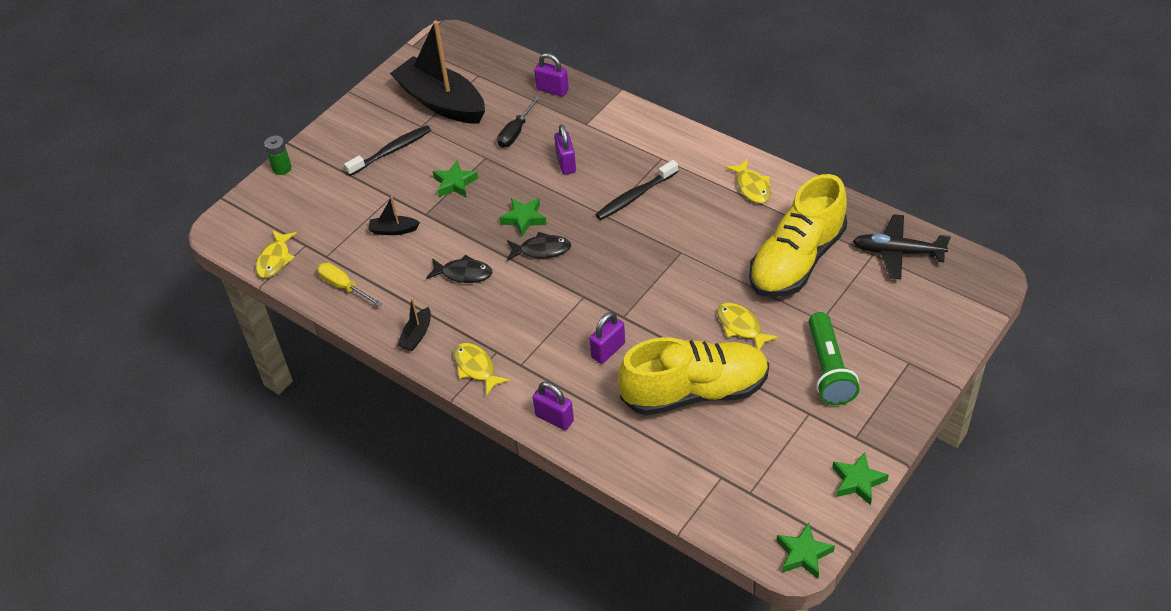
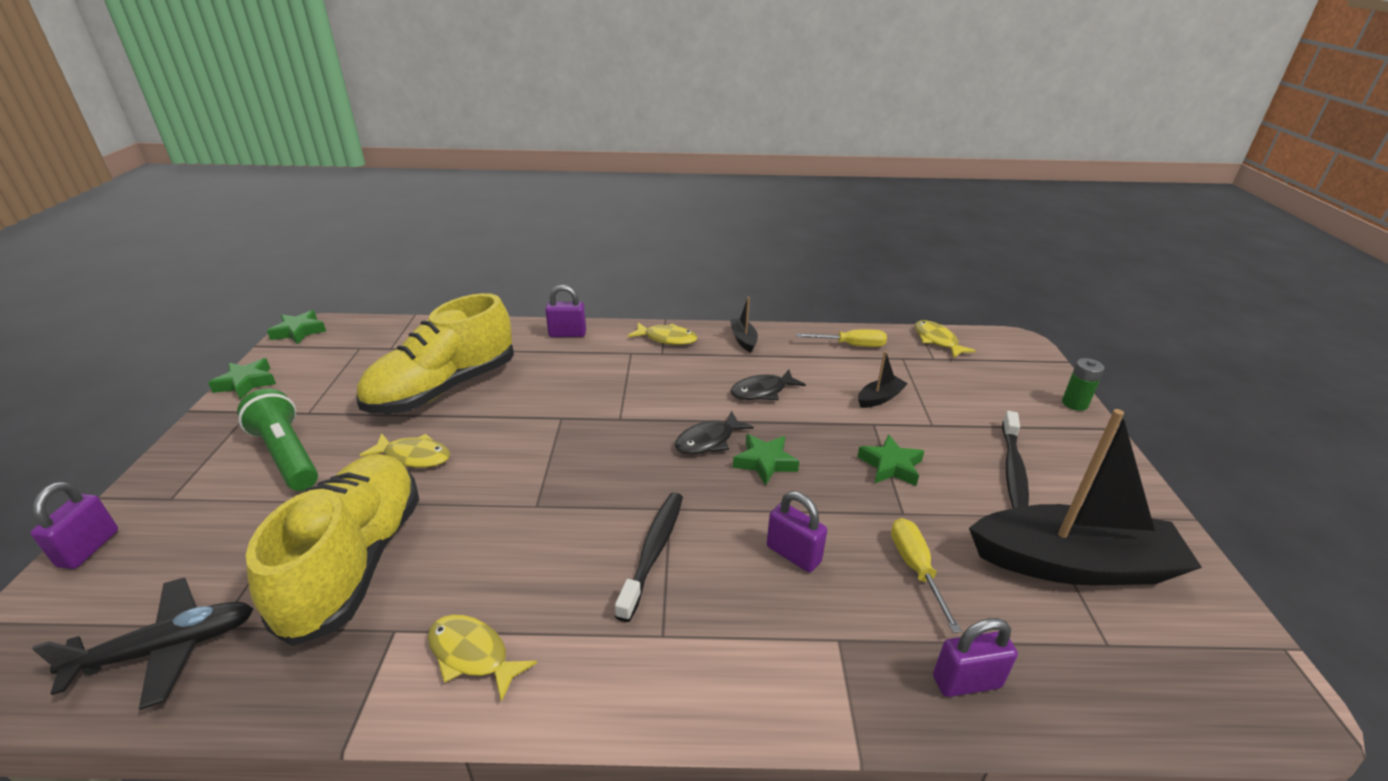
camera: 140 degrees right, 15 degrees down
black screwdriver [497,96,541,148] -> yellow screwdriver [891,518,962,633]
purple padlock [589,312,625,364] -> purple padlock moved to [30,482,118,569]

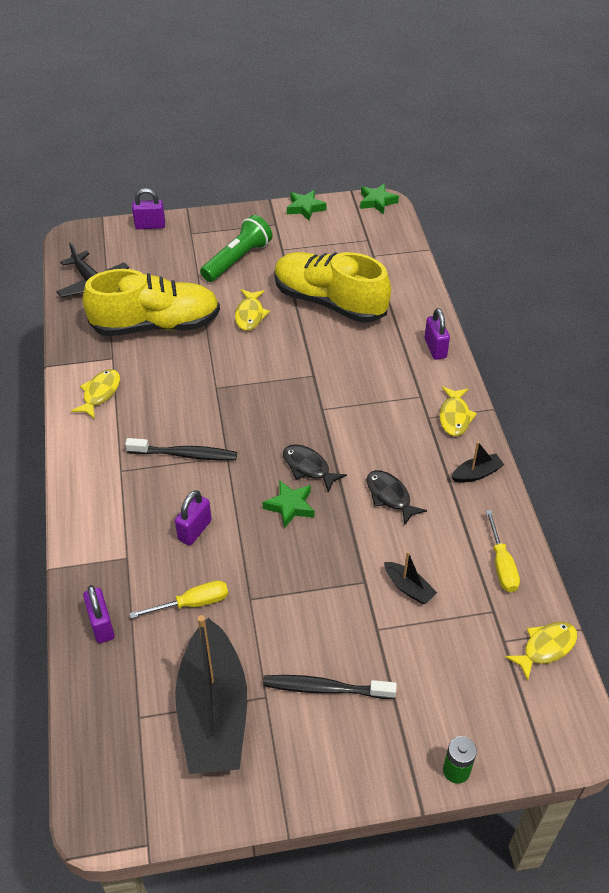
camera: 80 degrees right, 15 degrees up
green star [857,434,924,486] -> none

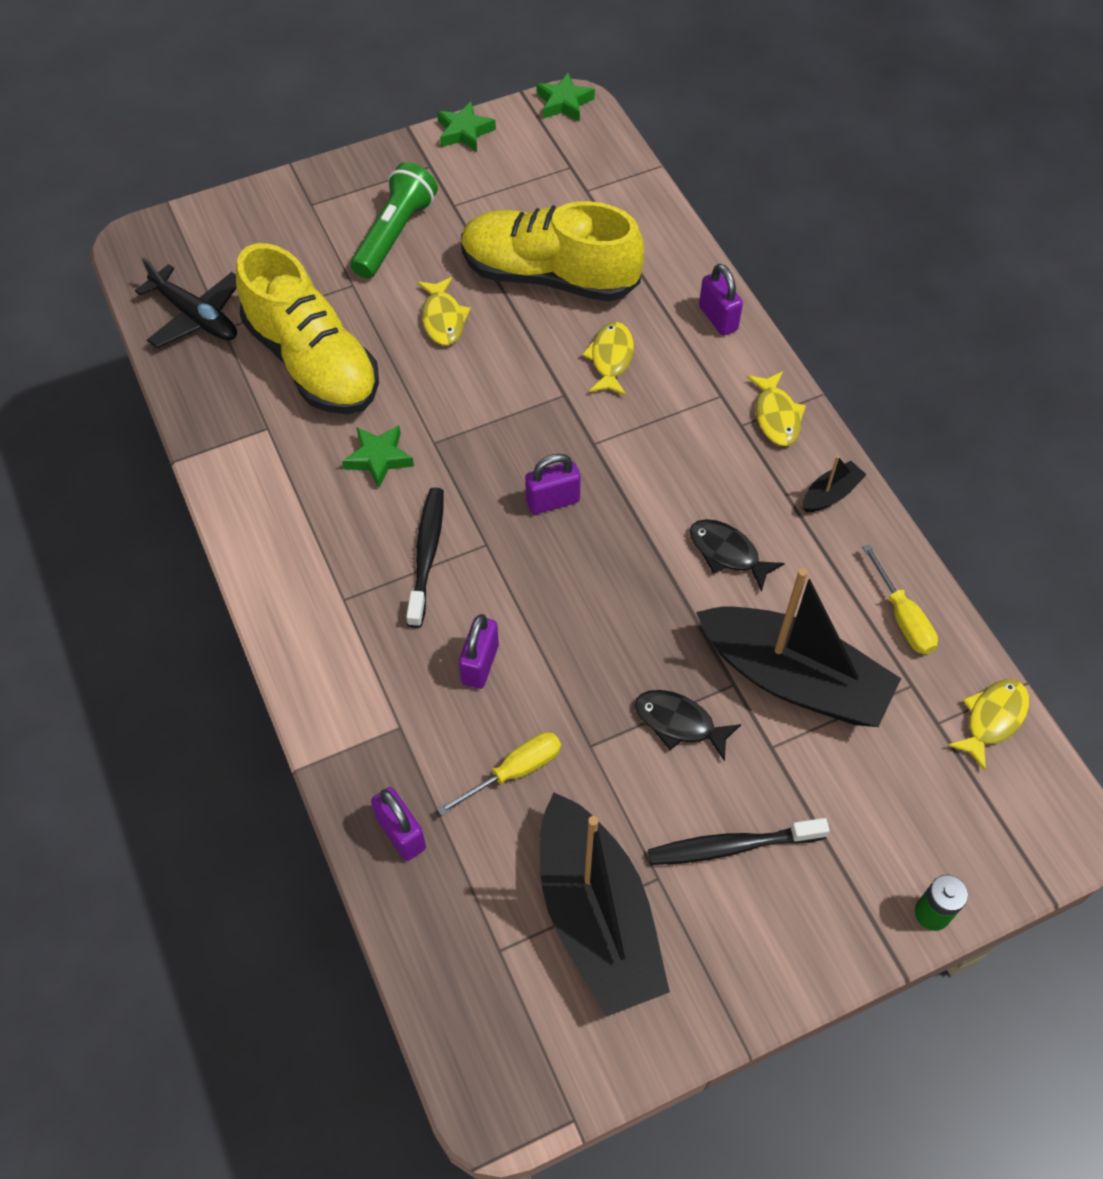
camera: 15 degrees left, 10 degrees up
yellow fish [71,369,120,419] -> yellow fish moved to [582,322,634,395]
yellow shoe [83,269,220,336] -> yellow shoe turned 75 degrees clockwise [236,243,379,414]
black toothbrush [125,438,237,461] -> black toothbrush turned 75 degrees counterclockwise [406,487,444,628]
purple padlock [132,188,165,229] -> purple padlock moved to [525,453,581,514]
green star [263,480,314,528] -> green star moved to [342,425,414,488]
black fish [283,444,347,493] -> black fish moved to [635,690,741,761]
black boat [384,551,437,604] -> black boat [696,568,901,727], size x2.46

